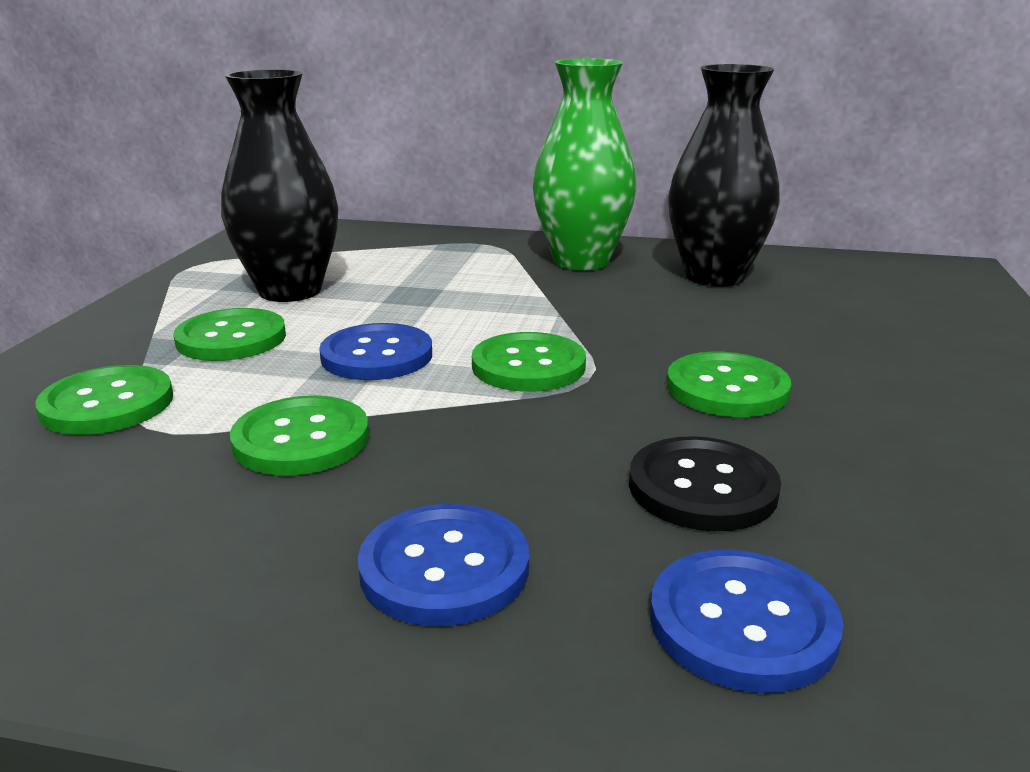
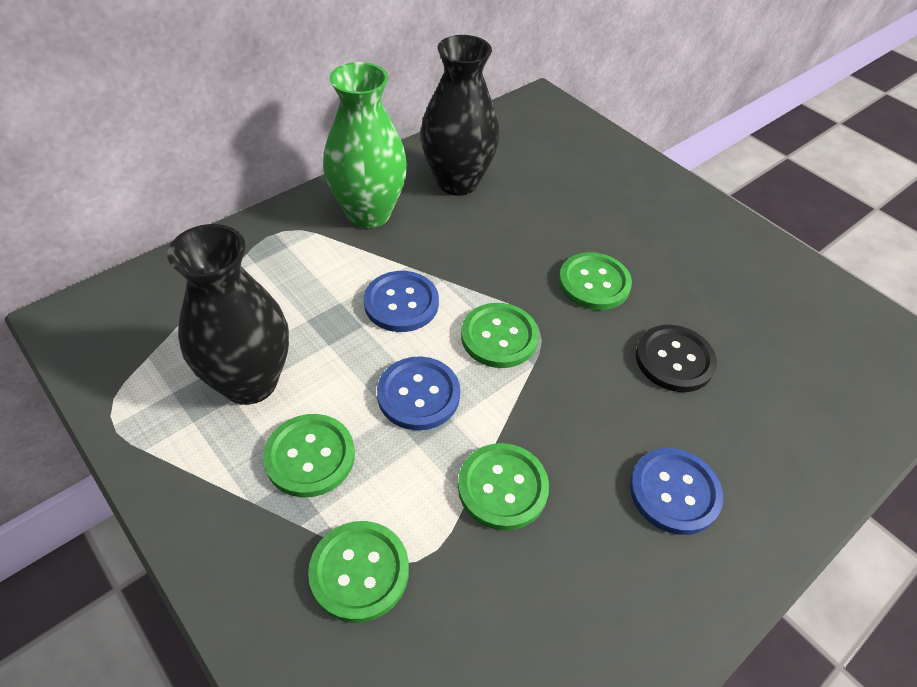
camera: 55 degrees left, 25 degrees up
blue button [650,549,844,693] -> blue button moved to [364,271,439,332]

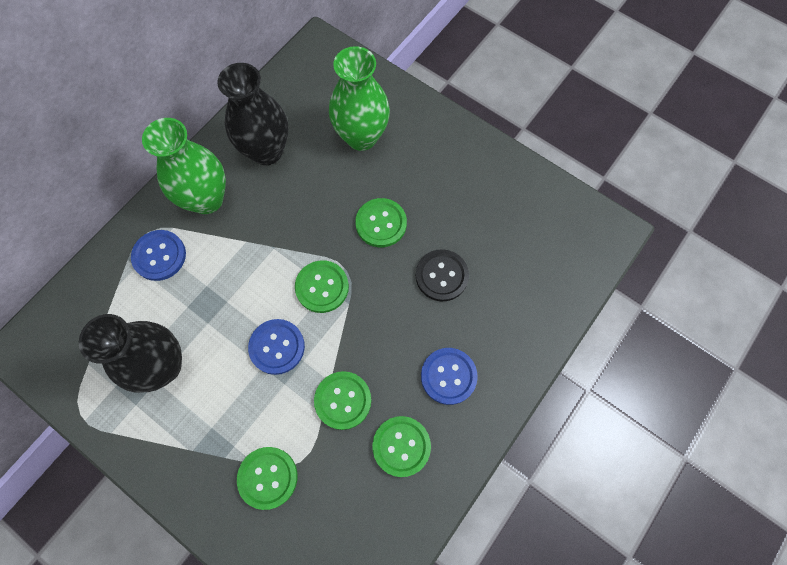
camera: 10 degrees left, 20 degrees up
green button [263,414,355,498] -> green button moved to [372,416,431,477]
blue button [364,271,439,332] -> blue button moved to [131,230,186,281]
none -> green vase [329,46,390,151]

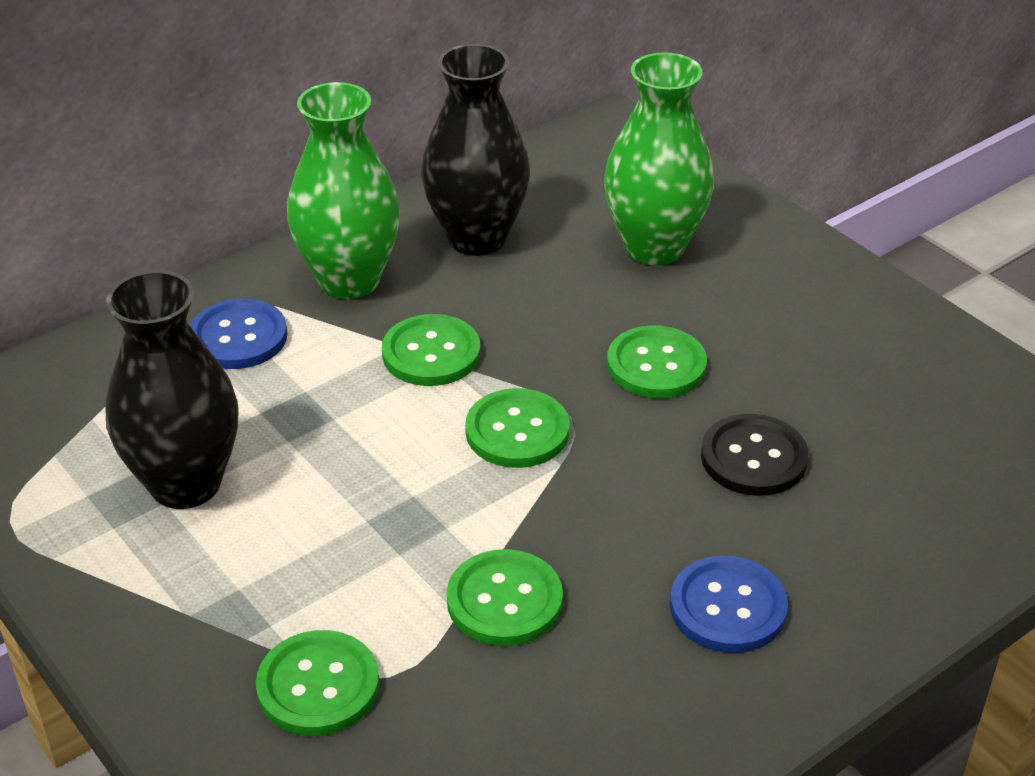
camera: 15 degrees right, 30 degrees down
blue button [248,319,305,375] -> none
green button [372,416,431,477] -> green button moved to [382,314,480,386]

